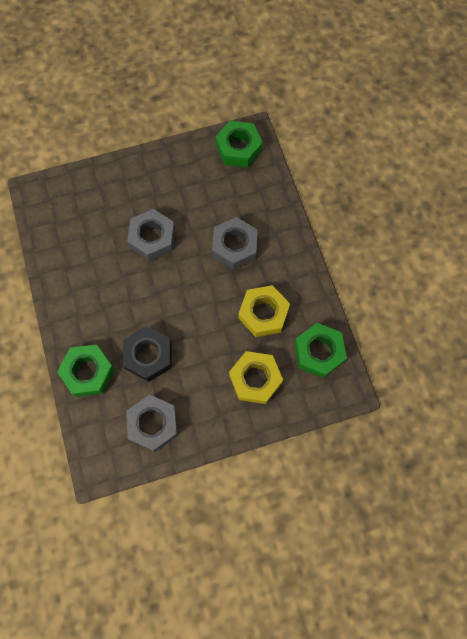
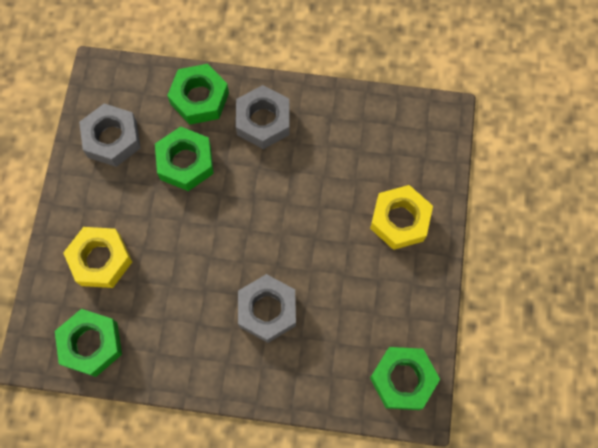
camera: 115 degrees right, 0 degrees up
black nut [123,326,172,382] -> green nut [155,126,214,191]
grey nut [127,209,175,261] -> grey nut moved to [236,85,290,149]
yellow nut [238,285,290,337] -> yellow nut moved to [370,185,433,250]

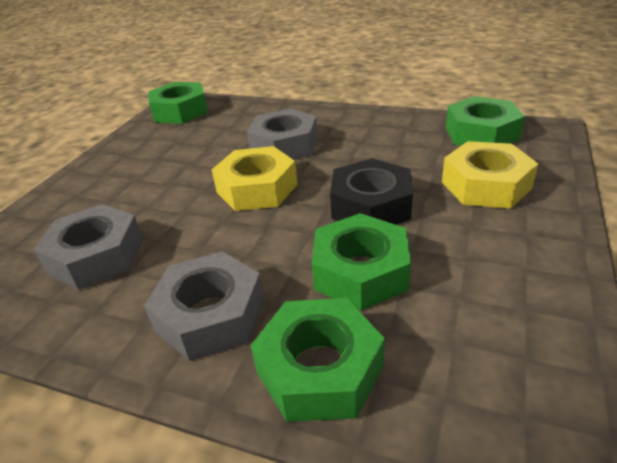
camera: 165 degrees left, 35 degrees down
grey nut [79,103,141,167] -> grey nut moved to [34,204,143,290]
yellow nut [370,185,433,250] -> yellow nut moved to [212,146,298,211]
none -> black nut [330,158,413,225]

